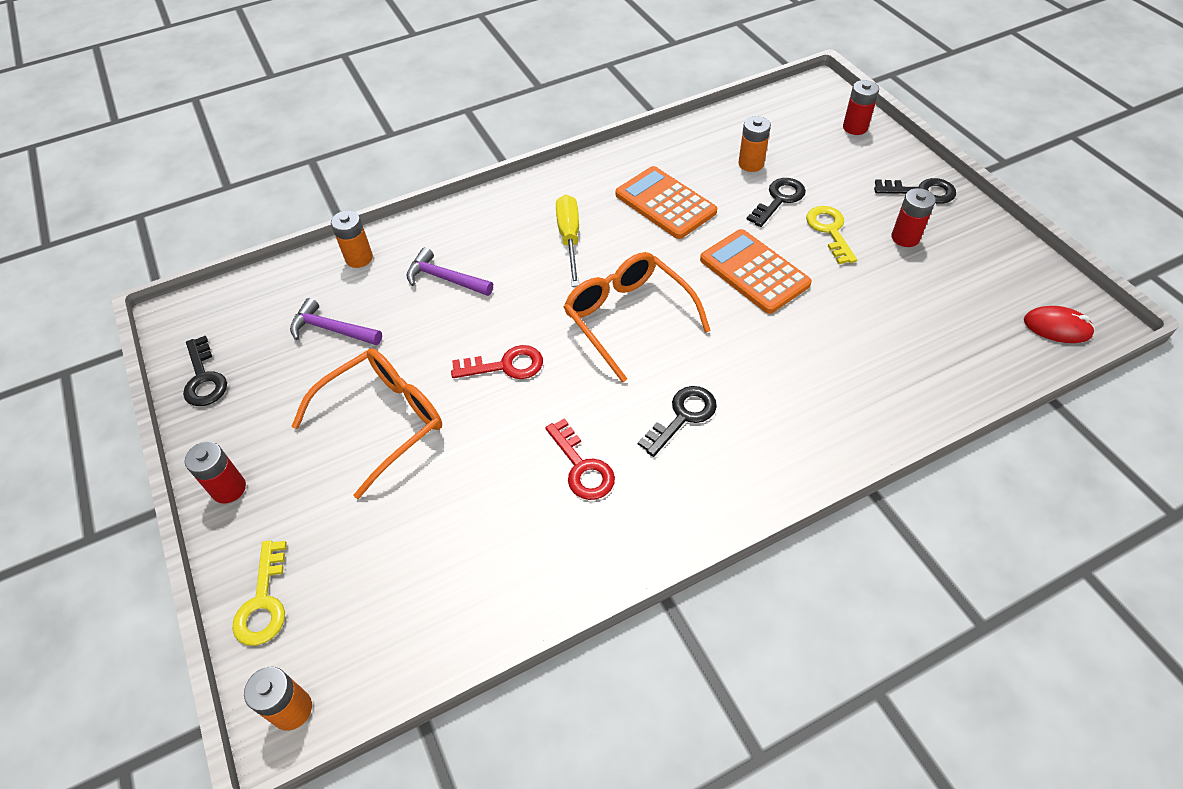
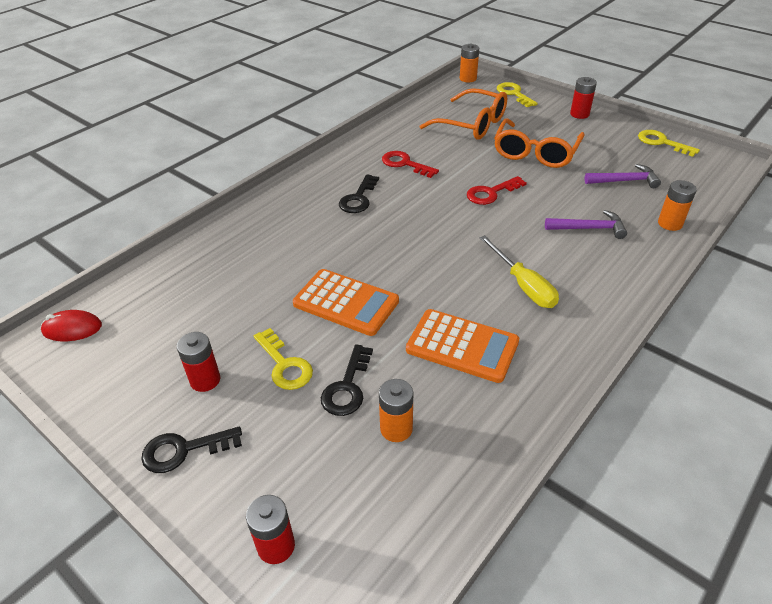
camera: 155 degrees right, 10 degrees down
black key [183,336,227,406] -> yellow key [638,130,700,157]
orange glasses [564,252,711,383] -> orange glasses moved to [420,88,507,140]

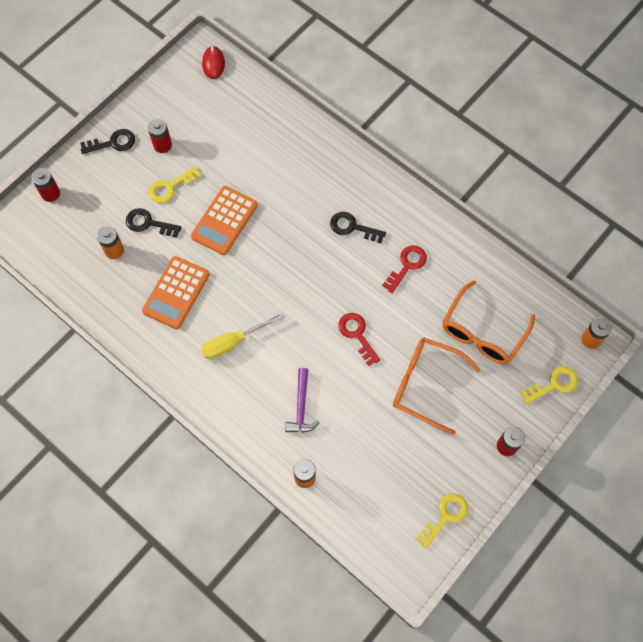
camera: 90 degrees right, 25 degrees up
black key [141,426,242,473] -> black key turned 90 degrees clockwise [80,129,135,154]
purple hammer [585,164,661,188] -> none

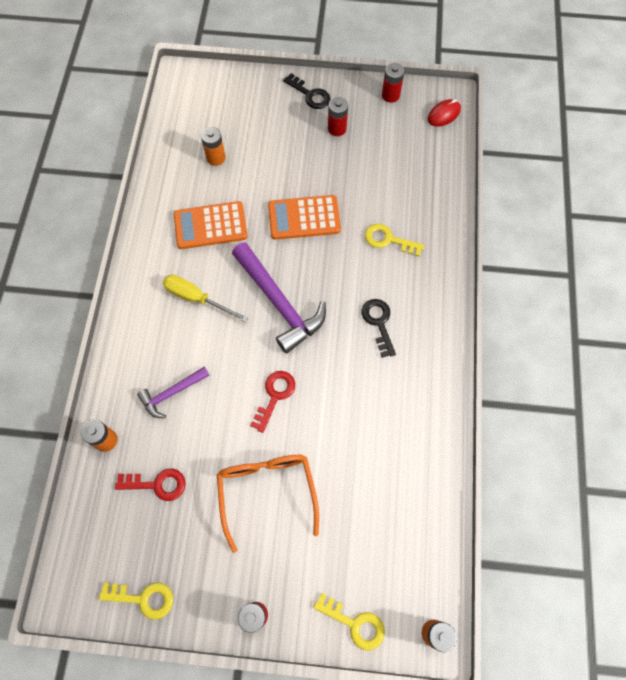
camera: 55 degrees right, 0 degrees up
red battery [31,168,60,202] -> red battery moved to [382,63,404,103]
black key [126,208,182,238] -> none
yellow key [149,166,201,203] -> yellow key moved to [365,224,424,256]
red key [382,245,427,293] -> red key moved to [115,469,186,501]
orange glasses [442,280,535,364] -> none
none -> purple hammer [232,242,326,353]

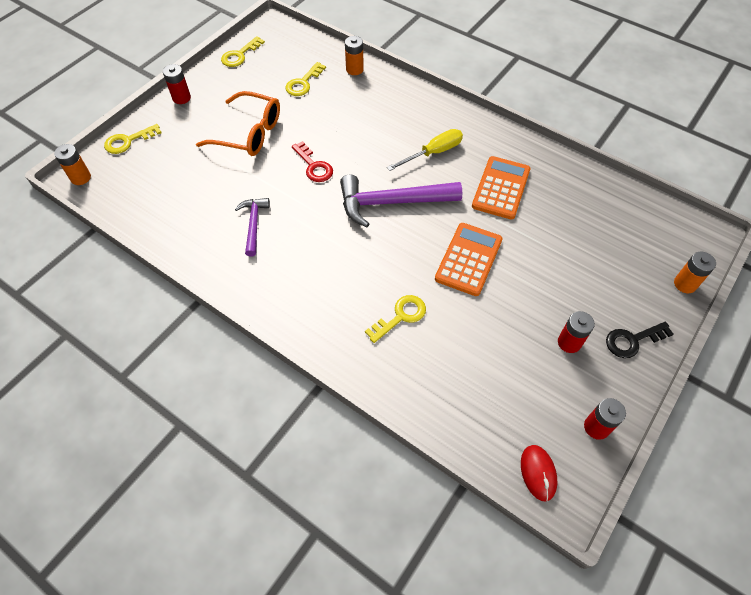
camera: 120 degrees right, 10 degrees down
red key [115,469,186,501] -> yellow key [285,62,326,96]
purple hammer [137,366,210,418] -> purple hammer moved to [235,198,270,257]
orange battery [201,127,226,166] -> orange battery moved to [674,252,716,293]
black key [362,299,396,358] -> none

